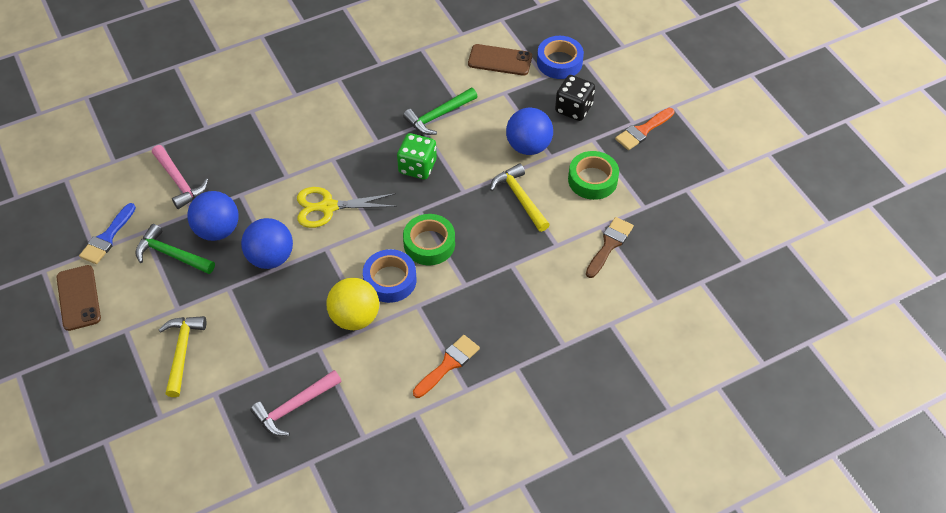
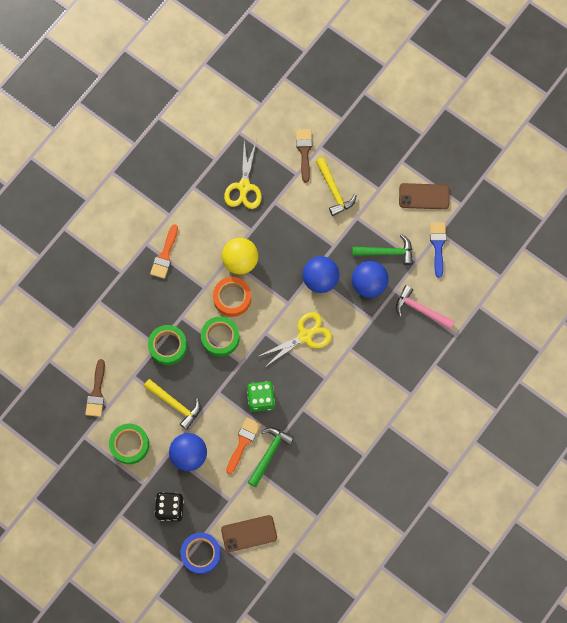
camera: 155 degrees right, 20 degrees up
brown phone [56,265,101,331] -> brown phone turned 45 degrees counterclockwise [399,183,450,209]
pink hammer [250,370,342,436] -> yellow scissors [224,140,262,209]
blue tape [363,249,416,303] -> orange tape [213,277,251,317]
orange brush [615,108,675,150] -> orange brush moved to [226,418,261,474]
none -> green tape [148,325,187,365]
none -> brown brush [296,129,312,183]

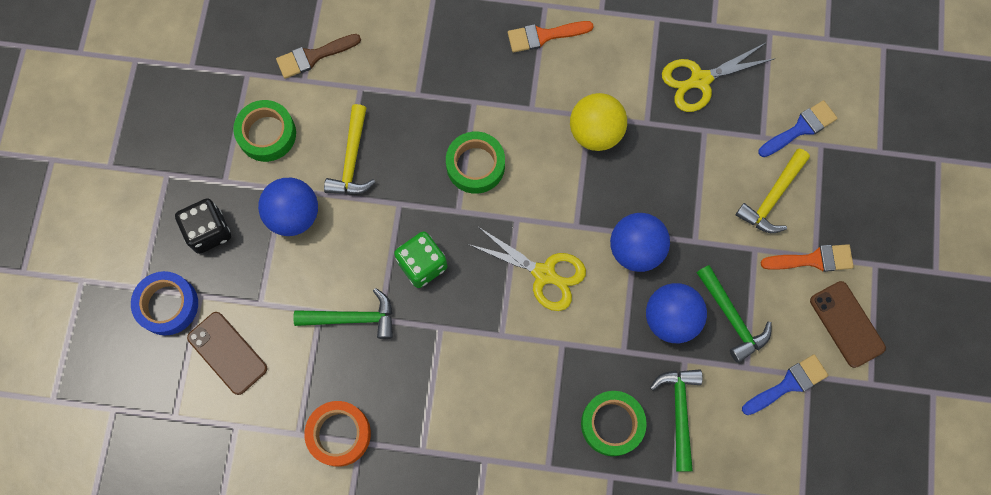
camera: 60 degrees right, 0 degrees up
green tape [148,325,187,365] -> green tape moved to [581,391,647,456]
orange tape [213,277,251,317] -> orange tape moved to [304,401,371,467]
orange brush [226,418,261,474] -> orange brush moved to [761,244,854,272]
brown brush [296,129,312,183] -> blue brush [758,100,838,157]
pink hammer [396,285,455,329] -> green hammer [650,369,703,472]

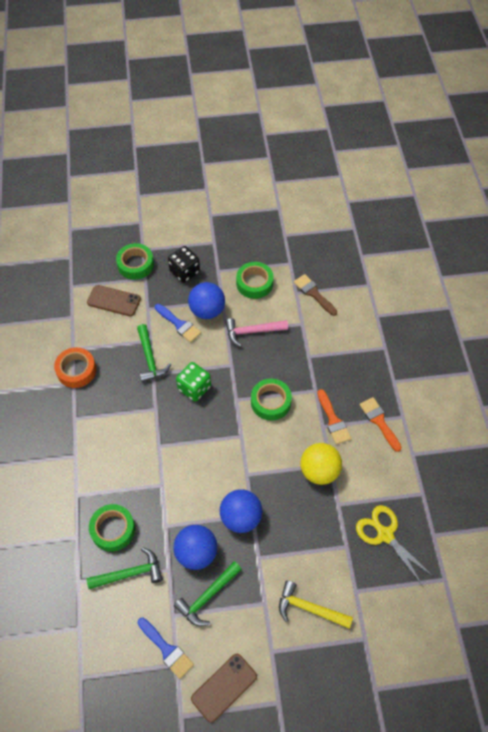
camera: 75 degrees right, 15 degrees down
blue tape [131,271,198,335] -> green tape [116,243,154,280]
brown phone [187,312,267,395] -> brown phone turned 75 degrees clockwise [87,285,141,316]
yellow hammer [324,104,375,195] -> pink hammer [225,318,288,347]
yellow scissors [468,227,586,311] -> none
blue brush [758,100,838,157] -> blue brush moved to [155,304,201,342]
orange brush [761,244,854,272] -> orange brush moved to [317,389,351,444]

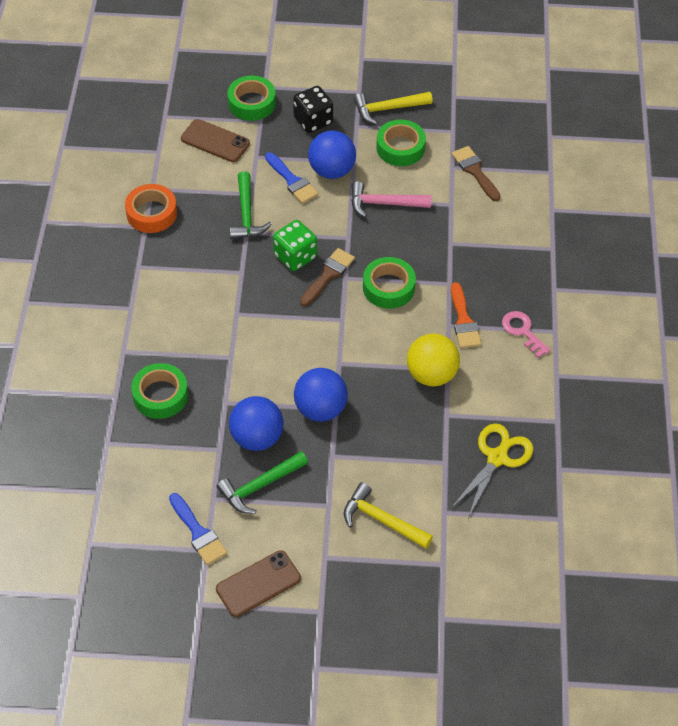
camera: 10 degrees right, 5 degrees down
green hammer [87,547,163,589] -> none
yellow scissors [356,505,434,586] -> yellow scissors turned 60 degrees clockwise [452,423,534,518]
orange brush [359,397,402,452] -> pink key [502,311,550,358]
none -> brown brush [300,248,355,306]
none -> yellow hammer [353,92,433,125]

